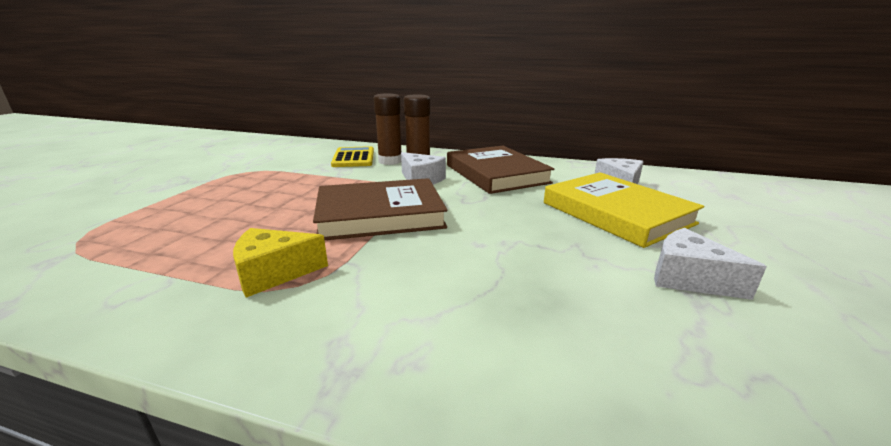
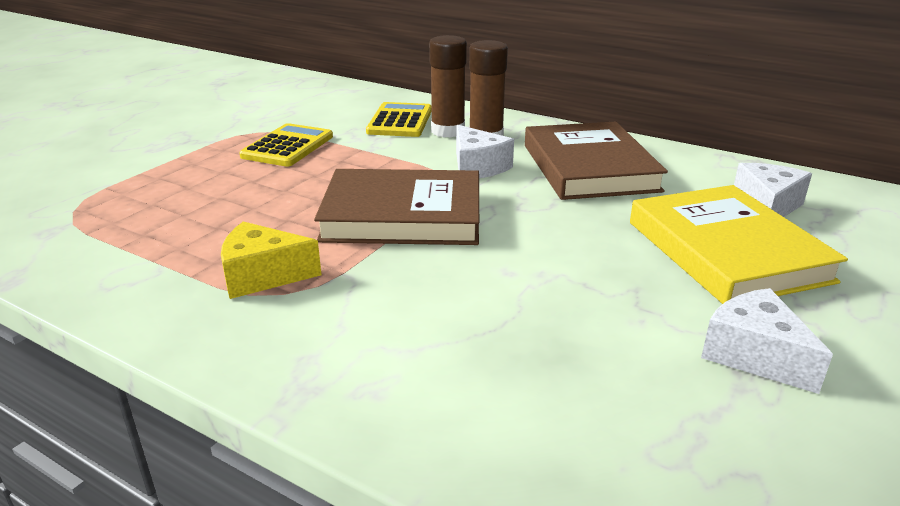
camera: 15 degrees right, 5 degrees up
none -> yellow calculator [239,123,333,167]

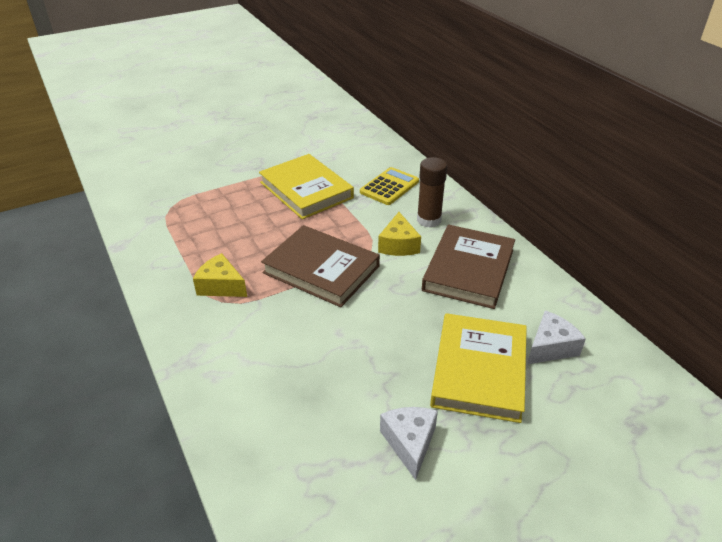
camera: 30 degrees right, 10 degrees up
yellow calculator [239,123,333,167] -> yellow book [259,154,354,219]
brown glue stick [429,35,467,138] -> none
white cheese [456,125,514,178] -> yellow cheese [378,212,421,256]

